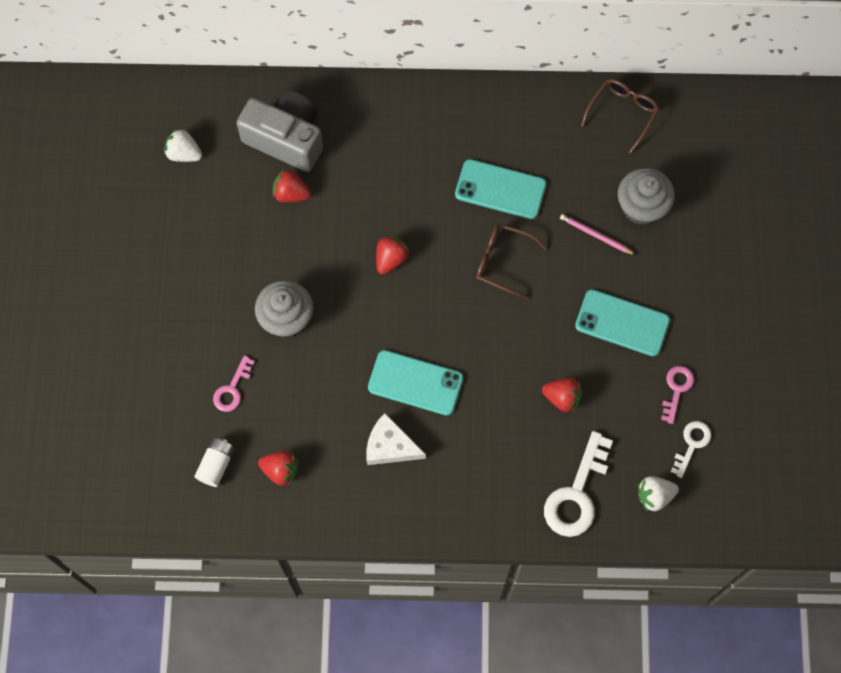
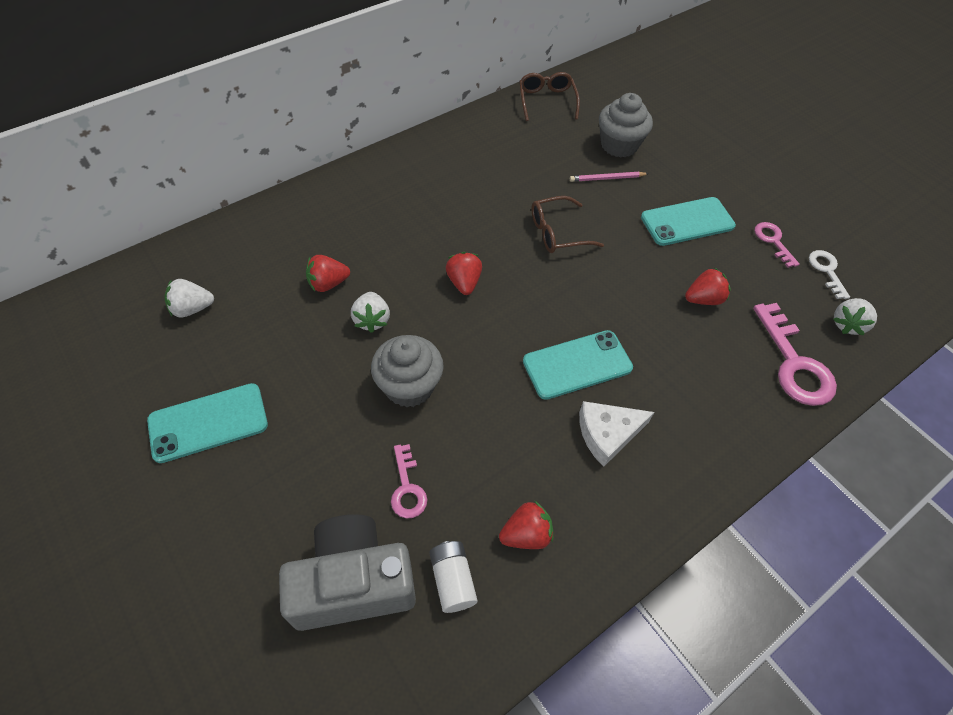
camera: 40 degrees left, 15 degrees down
grey camera [237,90,323,172] -> grey camera moved to [279,514,416,631]
turquoise phone [455,159,546,219] -> turquoise phone moved to [147,383,268,463]
white key [544,431,613,537] -> pink key [753,303,837,406]
none -> white strawberry [351,292,390,333]

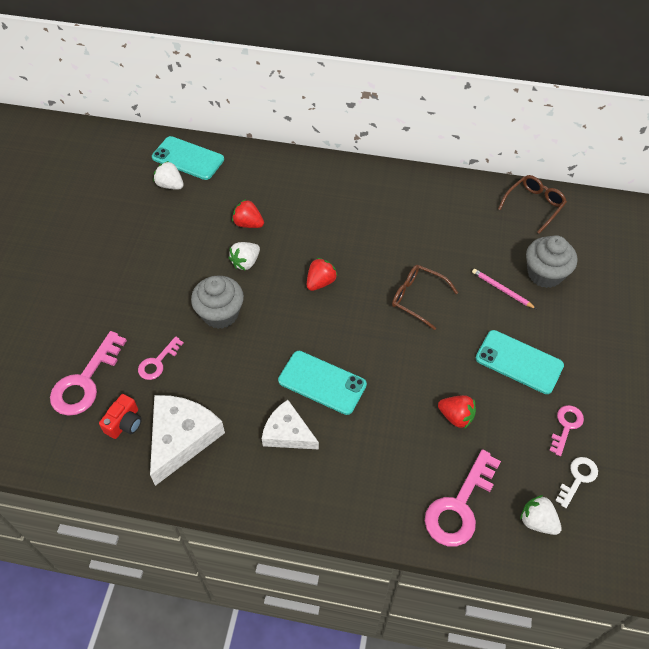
camera: 50 degrees right, 0 degrees up
turquoise phone [147,383,268,463] -> turquoise phone moved to [152,136,224,180]
grey camera [279,514,416,631] -> pink key [50,331,127,416]
white battery [429,541,478,613] -> red camera [99,394,142,439]
red strawberry [499,501,553,549] -> white cheese [150,395,225,486]
white strawberry [833,298,877,335] -> white strawberry turned 45 degrees clockwise [520,495,562,535]

